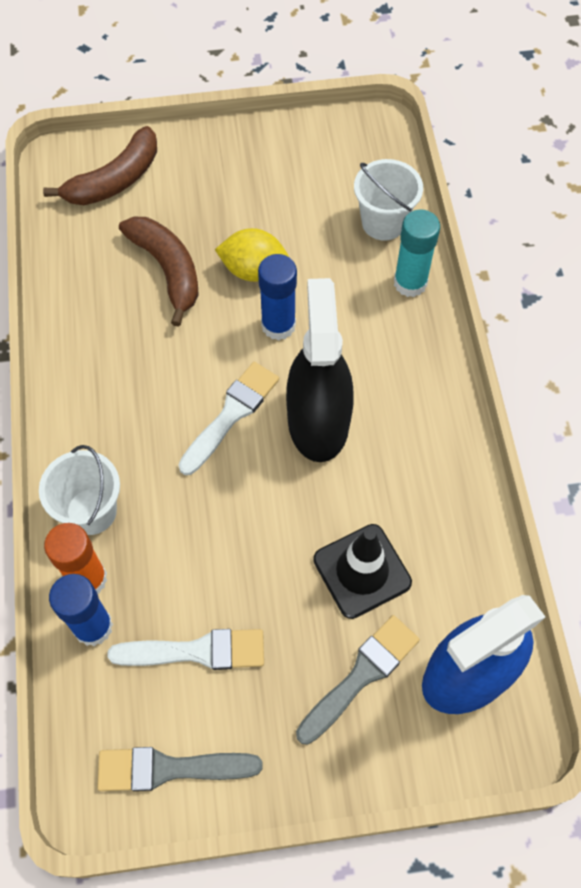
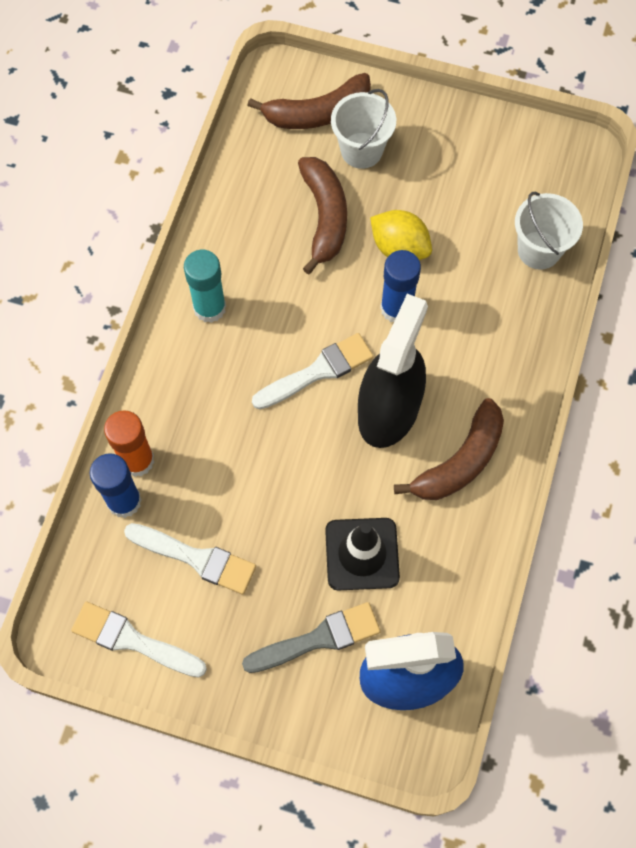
camera: 25 degrees right, 5 degrees up
white bucket [39,445,120,535] -> white bucket moved to [331,89,396,169]
grey brush [97,747,263,791] -> white brush [71,602,207,677]
turquoise glue stick [394,209,440,297] -> turquoise glue stick moved to [184,250,226,323]
none -> brown banana [394,398,504,500]

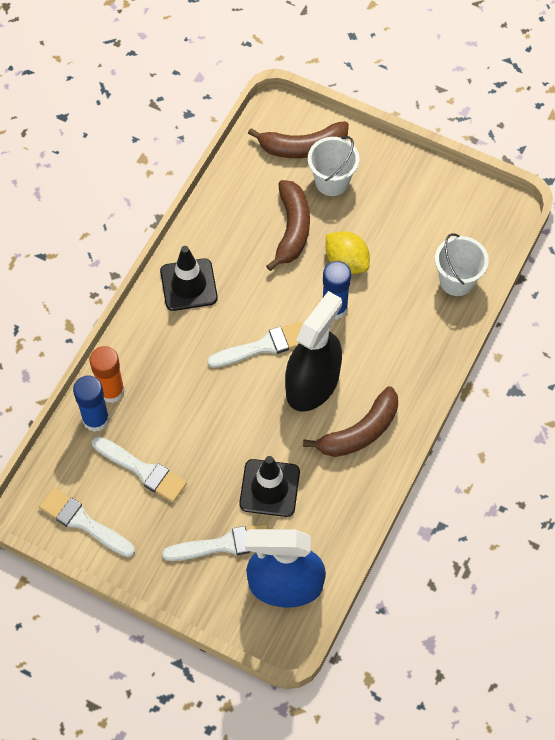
camera: 10 degrees right, 5 degrees down
turquoise glue stick [184,250,226,323] -> black traffic cone [160,246,218,311]
grey brush [242,602,381,673] -> white brush [162,524,269,561]

